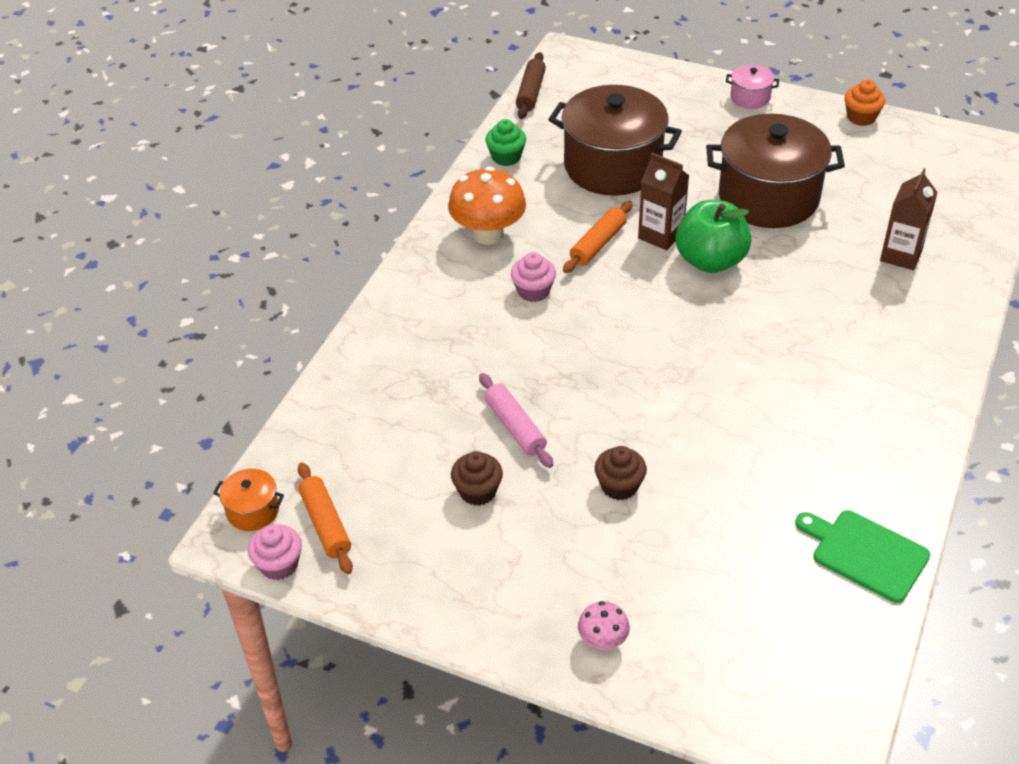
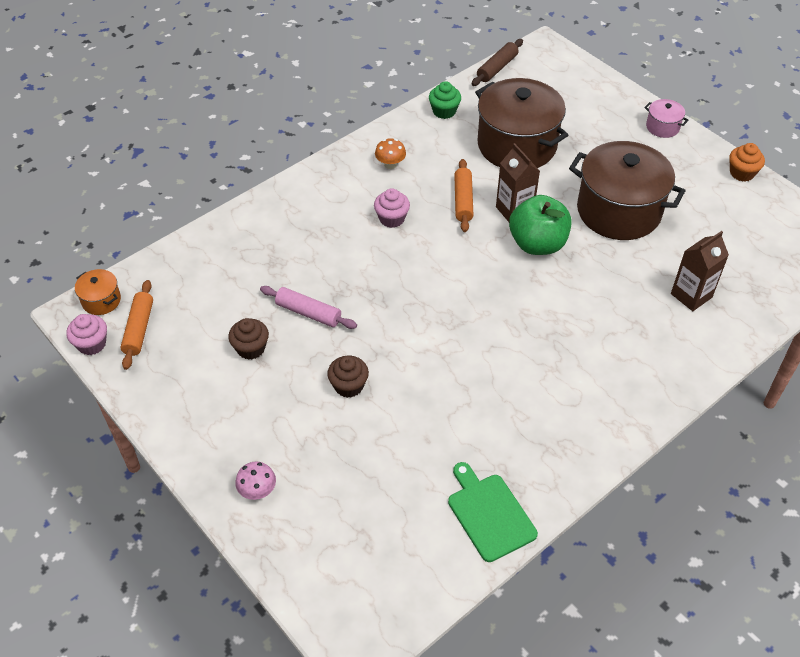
camera: 25 degrees right, 5 degrees up
orange mushroom [448,167,526,245] -> orange mushroom [375,138,406,169], size x0.51
pink rolling pin [479,373,553,468] -> pink rolling pin turned 60 degrees counterclockwise [260,286,357,329]
orange rolling pin [563,201,633,273] -> orange rolling pin turned 60 degrees counterclockwise [454,159,474,232]

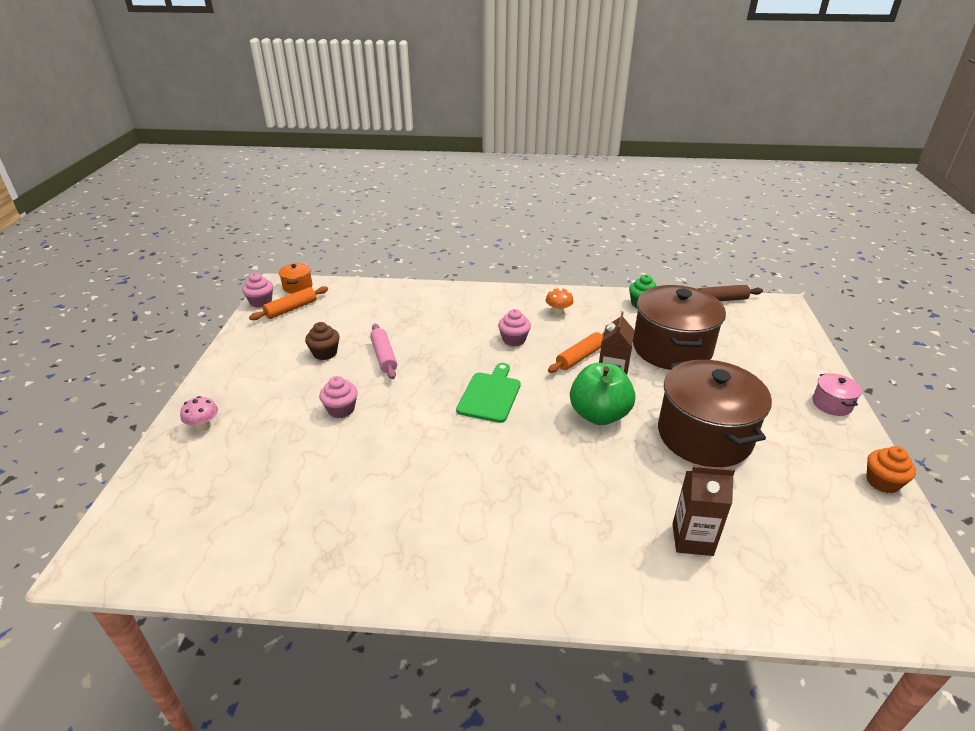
camera: 45 degrees right, 15 degrees down
brown cupcake [327,356,369,398] -> pink cupcake [319,376,358,418]
green cutting board [448,462,538,562] -> green cutting board moved to [456,363,521,423]

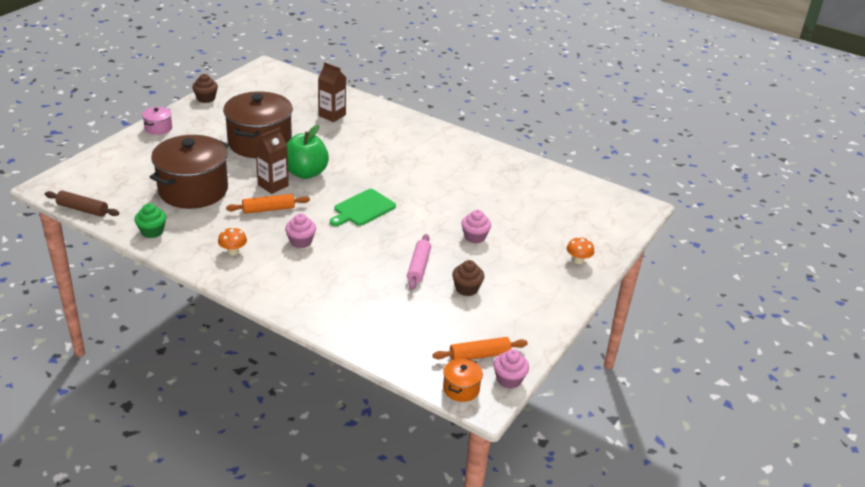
camera: 155 degrees left, 0 degrees up
pink mushroom [180,396,218,431] -> orange mushroom [567,237,594,264]
orange cupcake [866,446,916,493] -> brown cupcake [192,74,218,103]

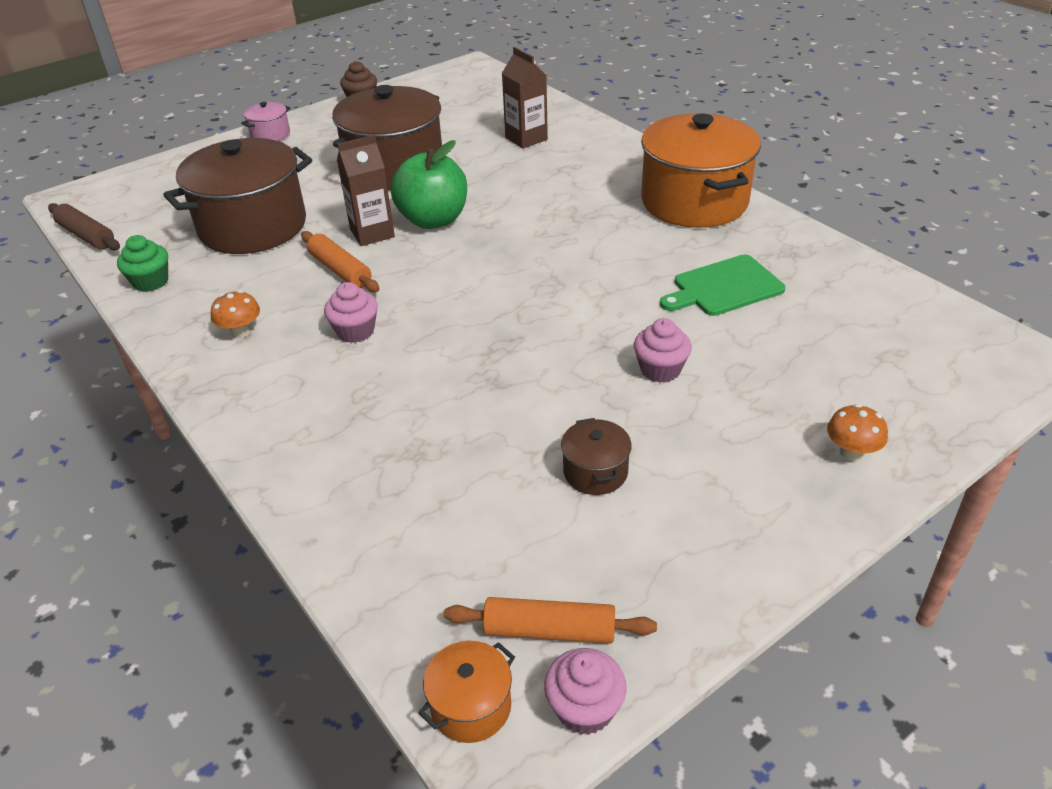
camera: 25 degrees right, 5 degrees up
orange rolling pin [226,194,310,214] -> orange rolling pin turned 45 degrees clockwise [301,231,379,292]
green cutting board [330,189,396,226] -> green cutting board moved to [660,255,785,316]
pink rolling pin [407,234,431,290] -> none
brown cupcake [452,260,484,296] -> brown pot [561,418,632,495]
none -> orange pot [641,113,761,228]

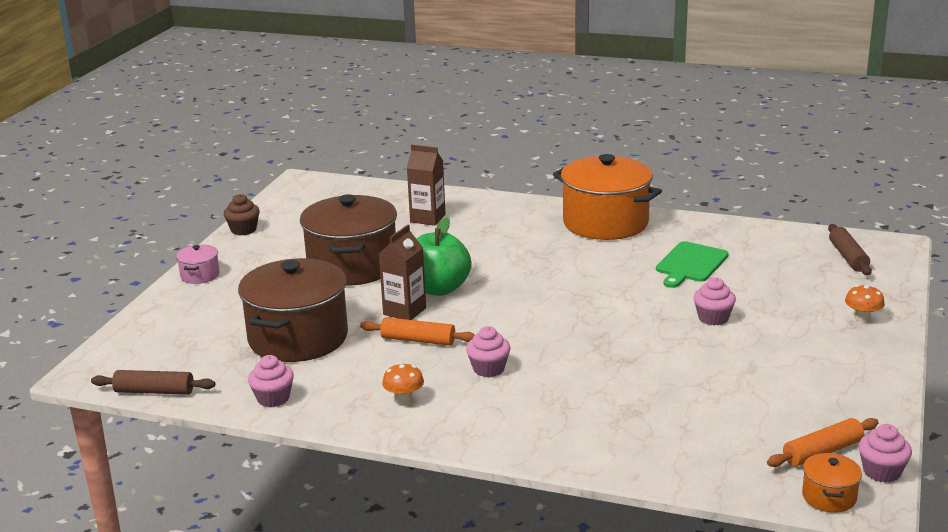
camera: 35 degrees left, 15 degrees down
green cupcake [117,235,168,292] -> pink cupcake [248,355,294,407]
brown pot [561,418,632,495] -> none
none -> brown rolling pin [828,224,872,275]

